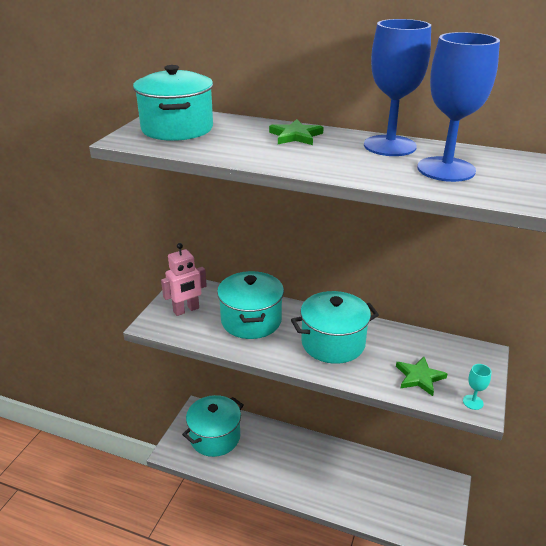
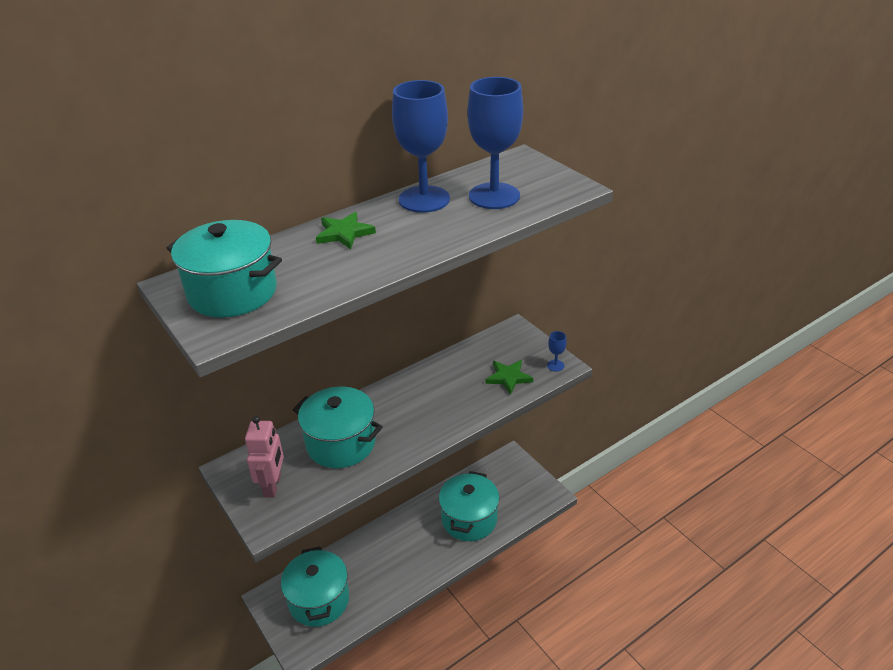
camera: 55 degrees left, 5 degrees up
turquoise pot [291,291,379,364] -> turquoise pot moved to [439,471,500,541]
turquoise goblet [463,364,491,410] -> blue goblet [547,331,567,372]

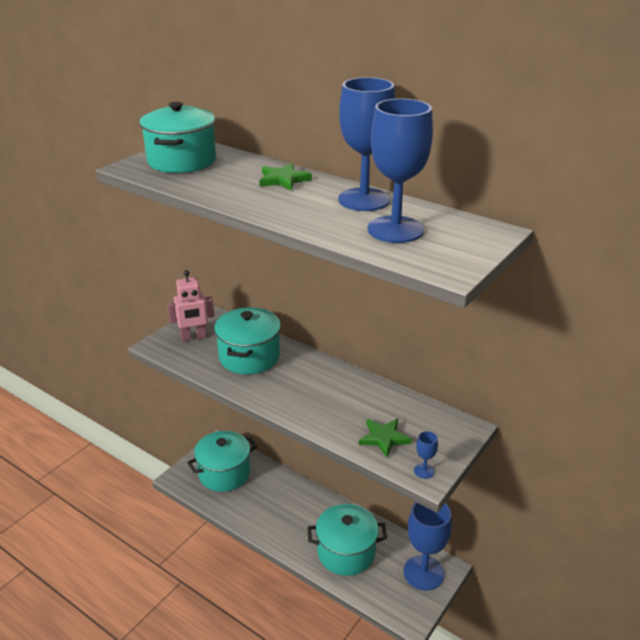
camera: 70 degrees right, 5 degrees down
none -> blue goblet [404,502,452,591]

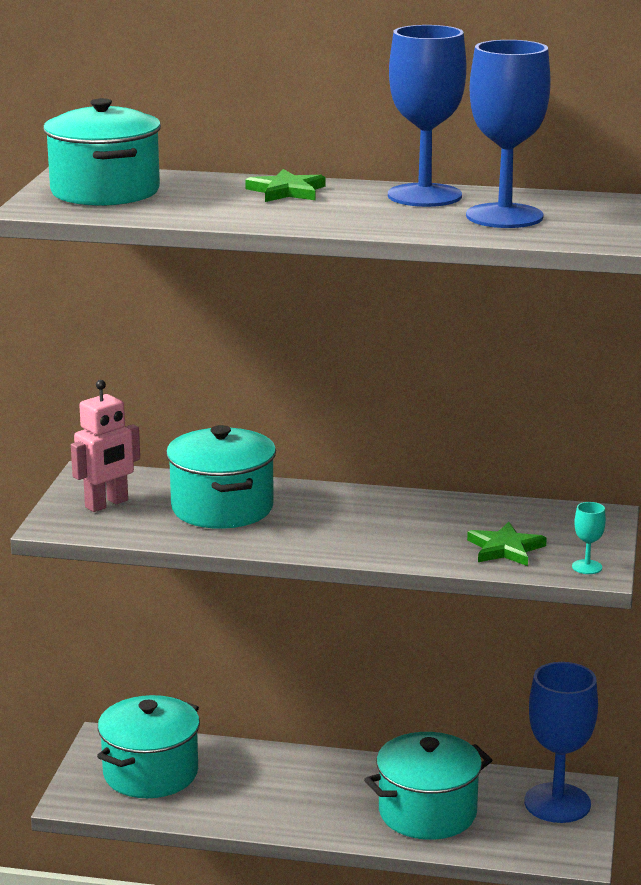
camera: 25 degrees left, 10 degrees down
blue goblet [414,431,438,479] -> turquoise goblet [572,502,606,574]

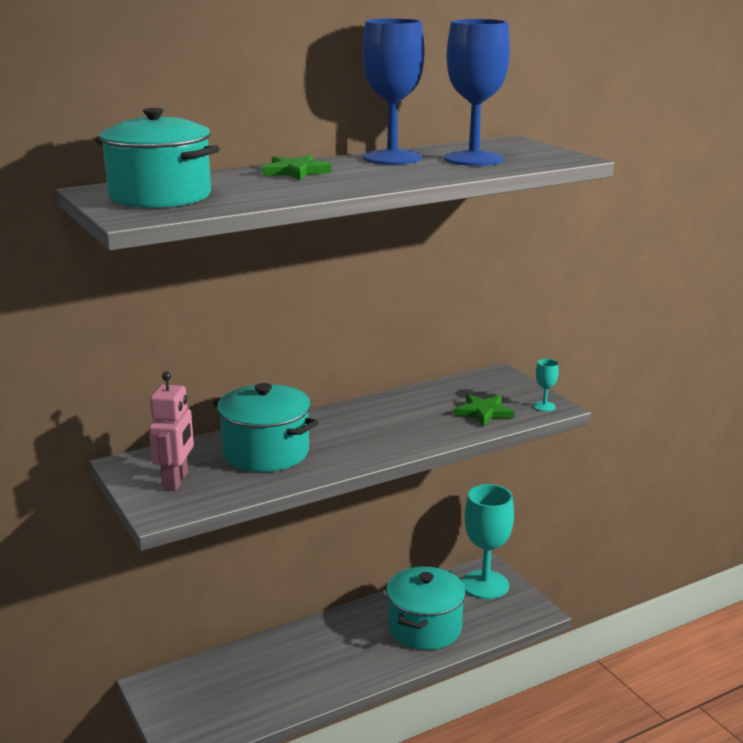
camera: 40 degrees left, 0 degrees up
turquoise pot [97,695,200,798] -> none
blue goblet [524,662,598,823] -> turquoise goblet [462,484,514,599]

